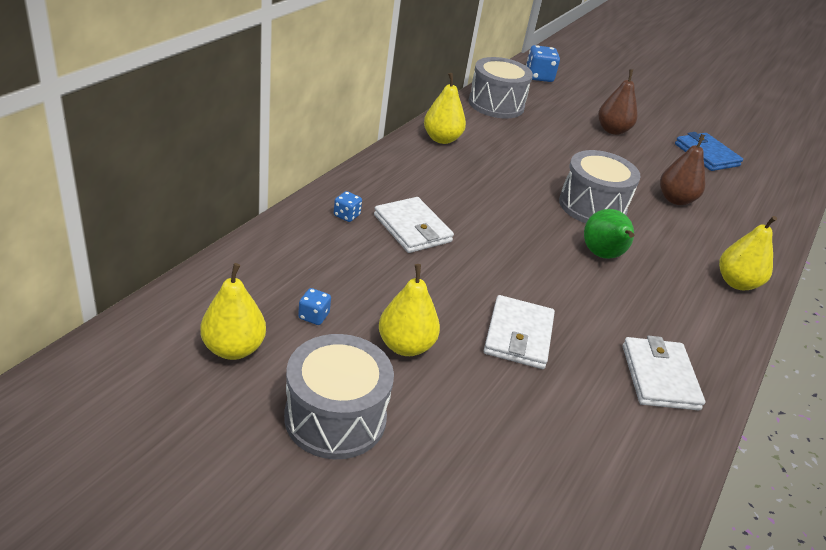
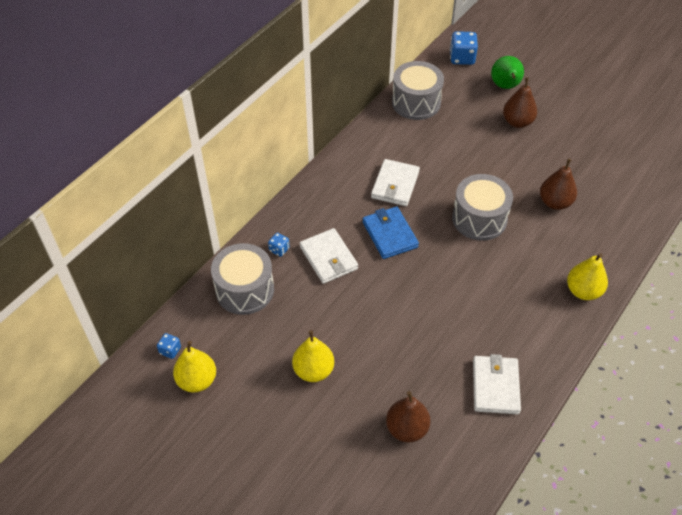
camera: 10 degrees right, 15 degrees up
grey drum [284,334,394,459] -> grey drum moved to [211,243,274,315]
blue dice [298,288,331,325] -> blue dice moved to [157,333,181,359]
yellow pear [424,73,466,144] -> none
white wallet [484,295,555,369] -> white wallet moved to [371,159,420,206]
green pear [584,209,634,259] -> green pear moved to [491,56,524,89]
blue wallet [675,132,743,171] -> blue wallet moved to [363,206,419,259]
none -> brown pear [386,391,430,442]

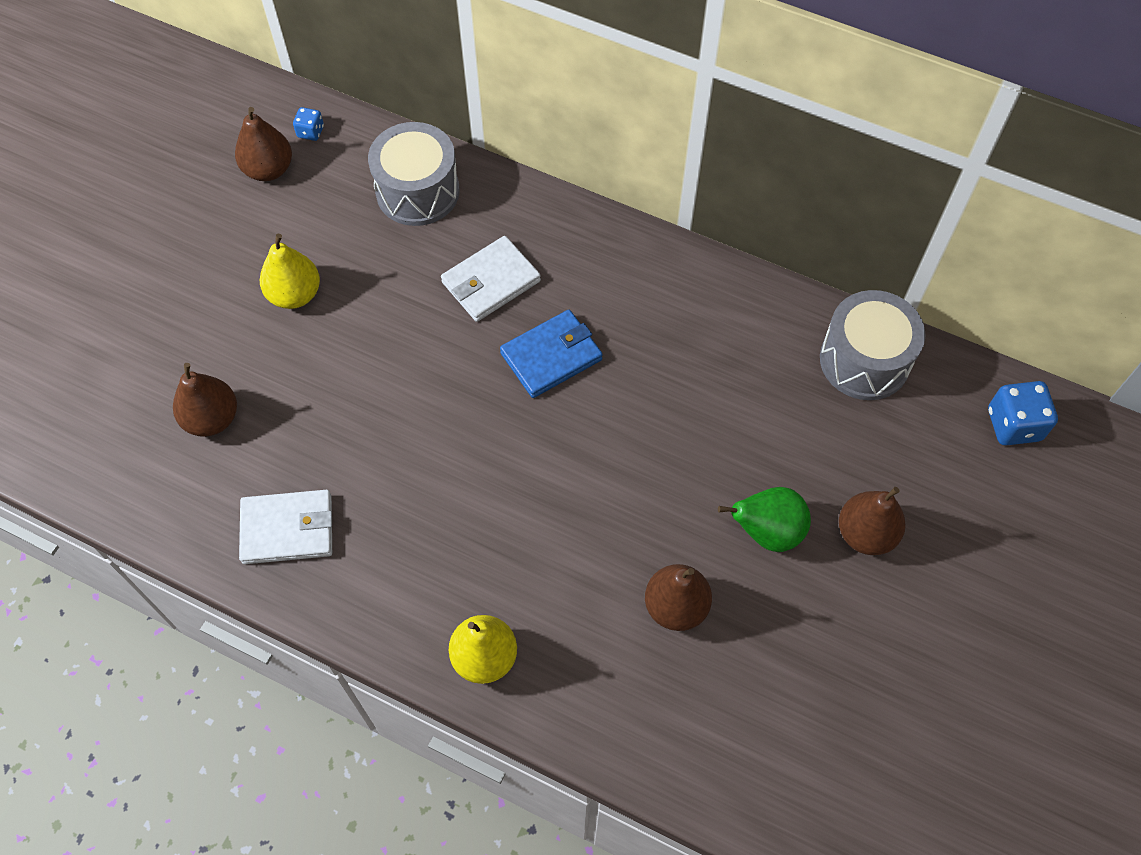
camera: 80 degrees right, 10 degrees up
yellow pear [173,341,216,392] -> brown pear [235,107,292,181]
blue dice [268,233,290,257] -> none
white wallet [371,159,420,206] -> none
grey drum [452,174,513,241] -> none
green pear [491,56,524,89] -> green pear moved to [718,487,811,552]

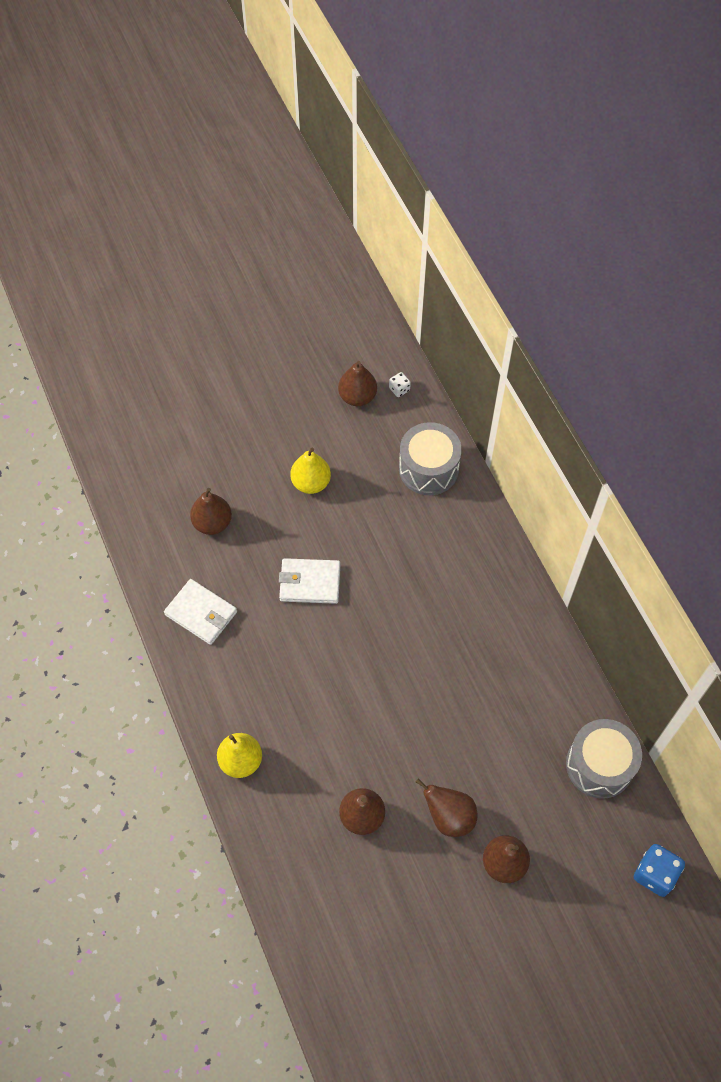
camera: 40 degrees right, 0 degrees up
blue dice [293,107,324,141] -> white dice [389,372,411,397]
white wallet [441,236,541,322] -> white wallet moved to [279,558,340,604]
blue wallet [500,310,603,398] -> none
green pear [718,487,811,552] -> brown pear [416,779,477,837]

